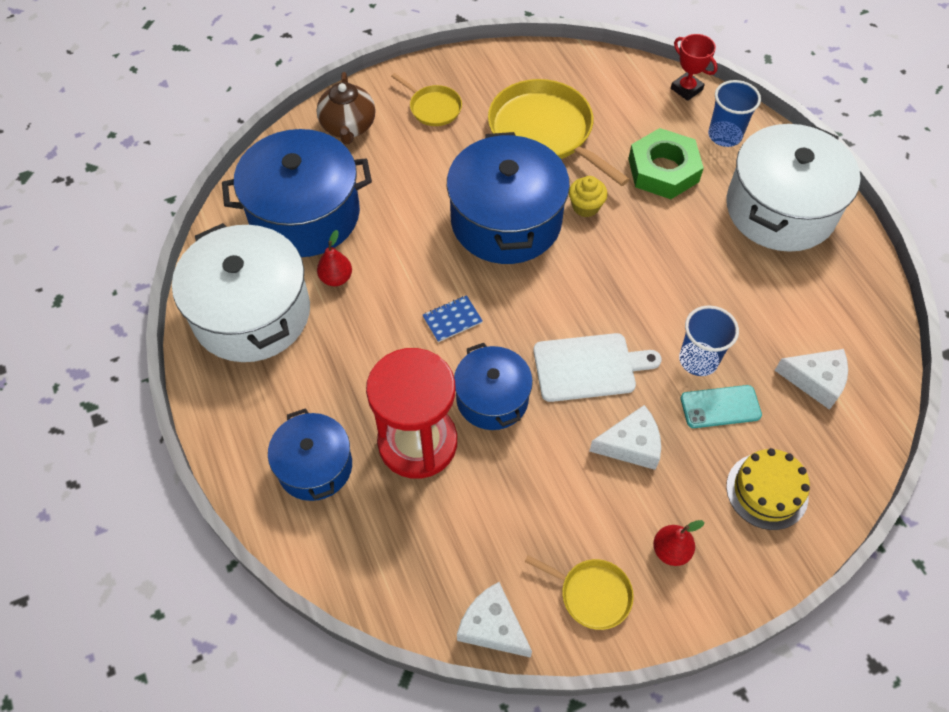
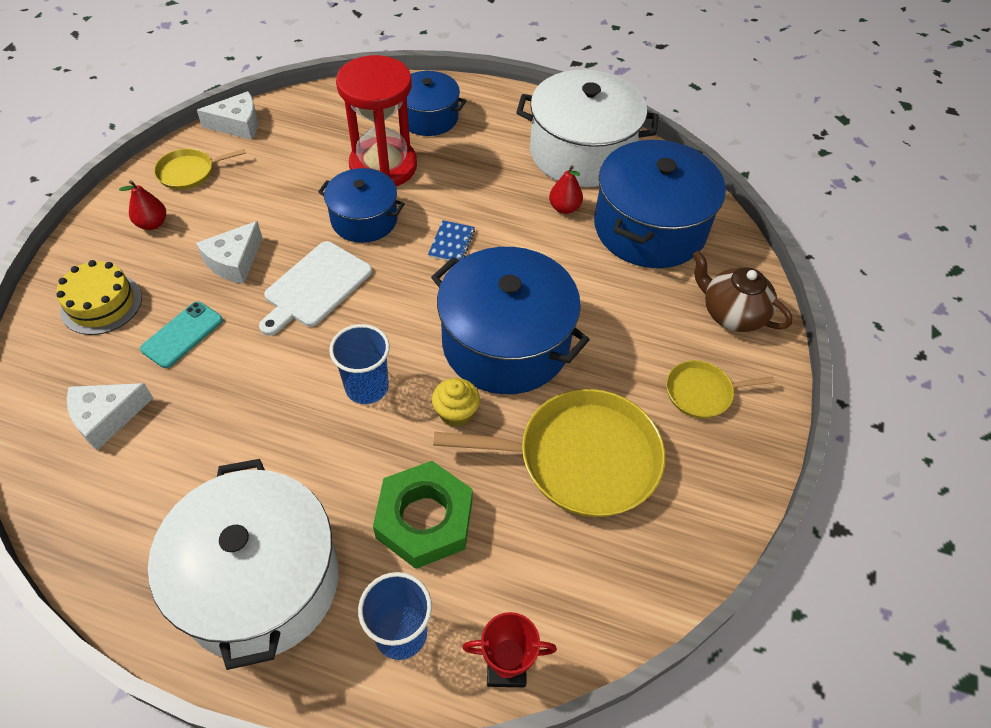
camera: 130 degrees right, 5 degrees down
blue cup [679,305,739,376] -> blue cup moved to [329,324,390,404]

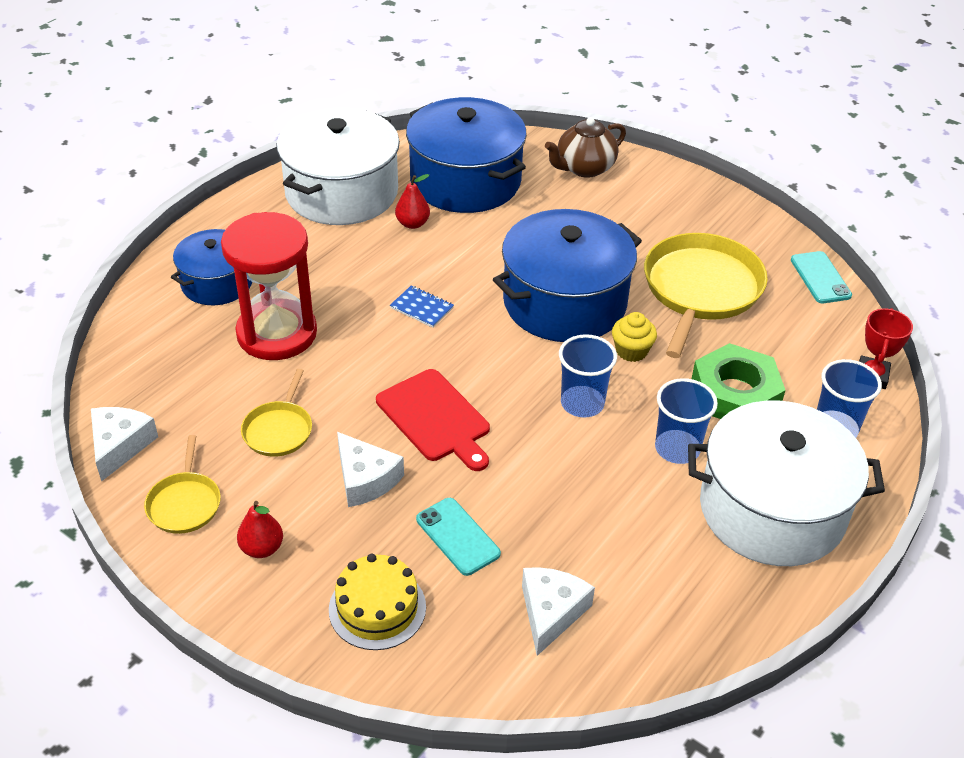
camera: 70 degrees left, 10 degrees down
white cheese [67,383,153,450] -> white cheese turned 150 degrees counterclockwise [522,567,595,656]
white cutting board [259,241,372,336] -> red cutting board [376,369,490,471]
blue pot [318,168,405,243] -> none
yellow pan [666,360,775,419] -> yellow pan moved to [241,369,312,457]
none -> blue cup [655,378,718,464]
none -> turquoise phone [791,251,852,303]

